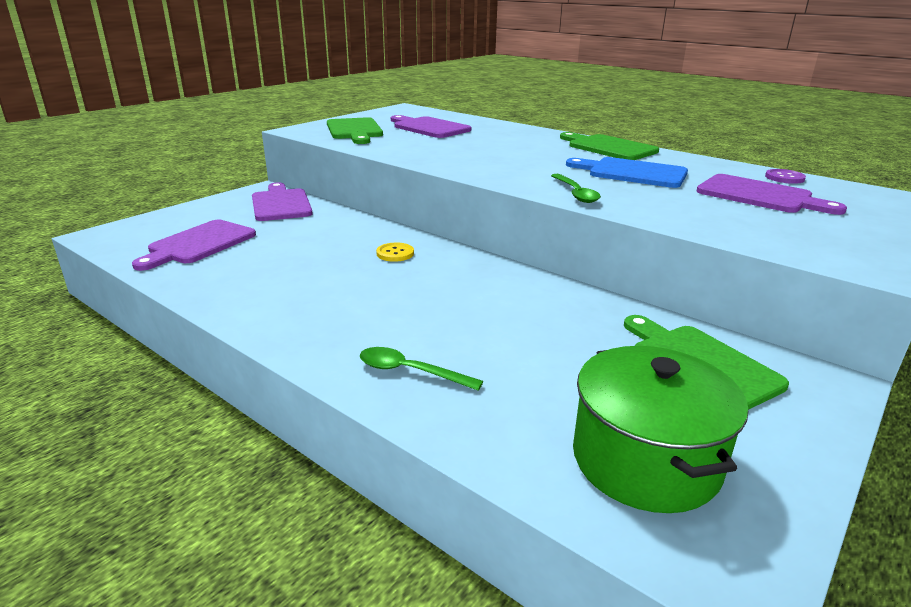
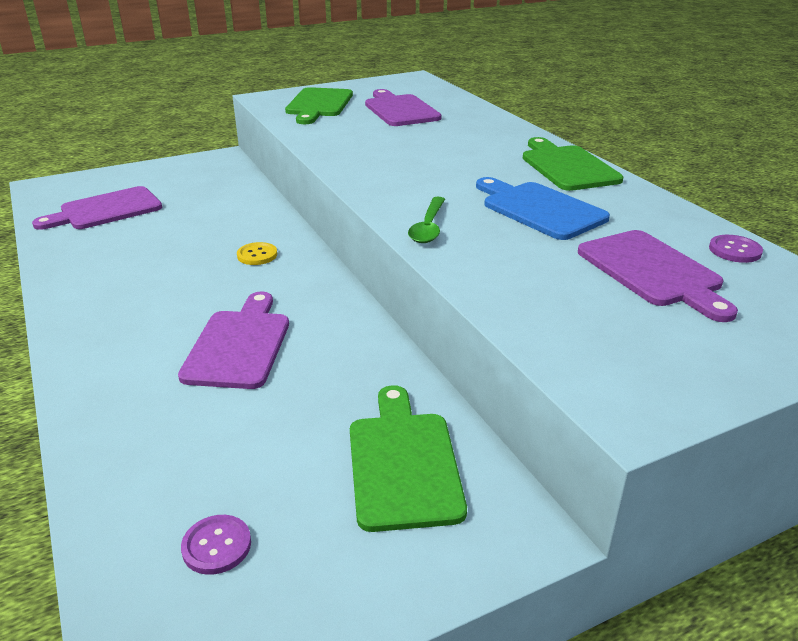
camera: 25 degrees right, 5 degrees up
purple cutting board [252,182,313,221] -> purple cutting board moved to [178,292,289,389]
green spoon [360,347,483,391] -> none
green pot [573,346,748,513] -> purple button [181,515,251,575]

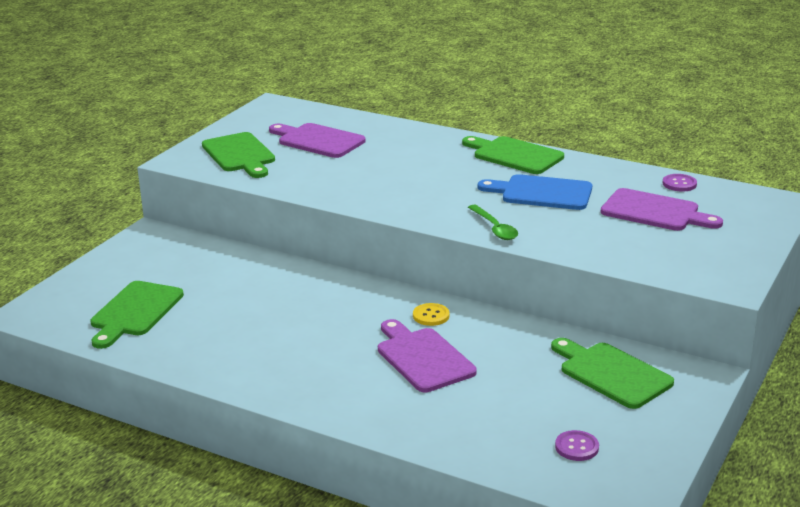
camera: 35 degrees left, 5 degrees down
purple cutting board [32,186,162,230] -> green cutting board [90,281,184,349]
yellow button [237,242,277,265] -> yellow button moved to [413,303,450,326]

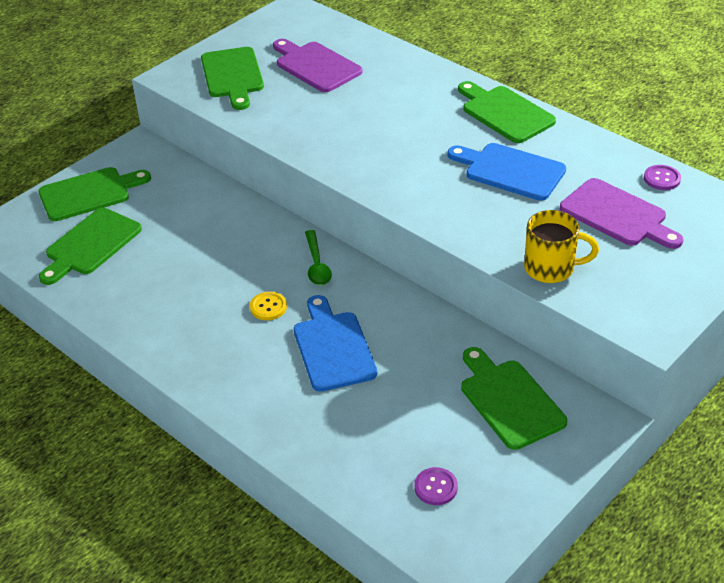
camera: 15 degrees right, 15 degrees up
purple cutting board [378,319,477,392] -> blue cutting board [294,295,377,392]
yellow button [413,303,450,326] -> yellow button moved to [250,292,287,320]
green spoon [468,205,518,240] -> green spoon moved to [305,230,332,285]
none -> green cutting board [39,167,151,221]
none -> yellow mug [524,210,599,283]

